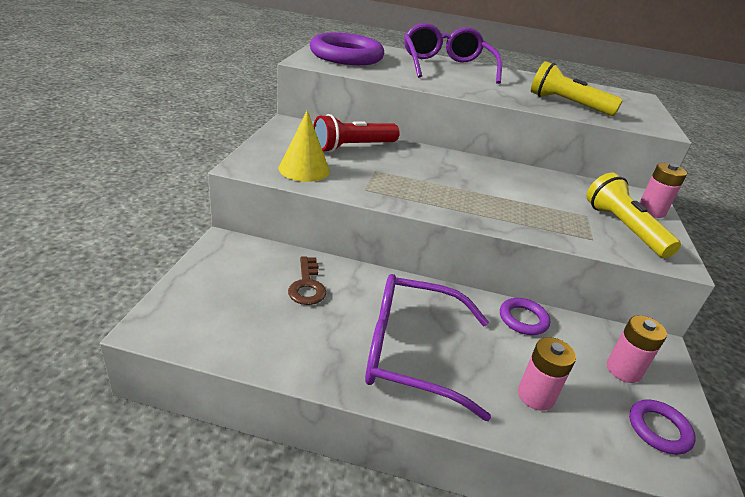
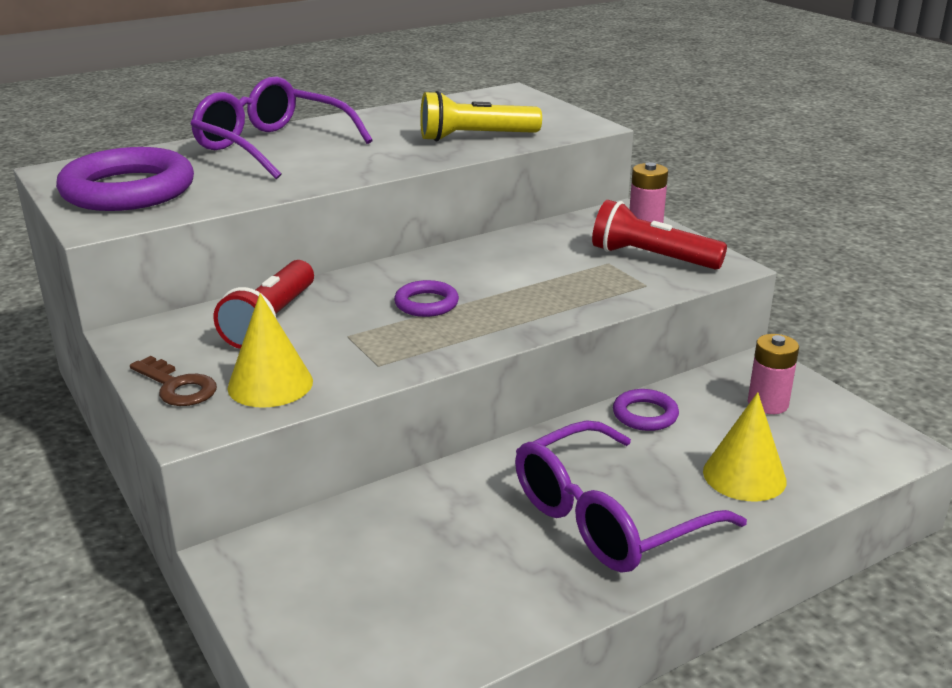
camera: 40 degrees left, 5 degrees down
brown key [288,257,326,305] -> brown key moved to [130,356,217,406]
pink battery [518,337,576,411] -> yellow cone [703,392,787,502]
yellow flashlight [586,173,681,258] -> red flashlight [592,200,727,270]
purple ring [629,400,696,455] -> purple ring moved to [394,280,459,317]

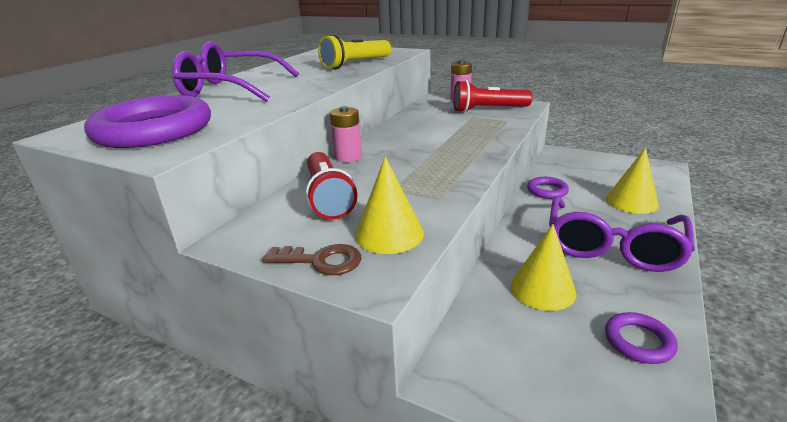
camera: 30 degrees left, 0 degrees up
purple ring [394,280,459,317] -> purple ring moved to [605,312,678,364]
pink battery [748,334,799,414] -> pink battery moved to [330,106,362,162]
none -> yellow cone [510,224,577,311]

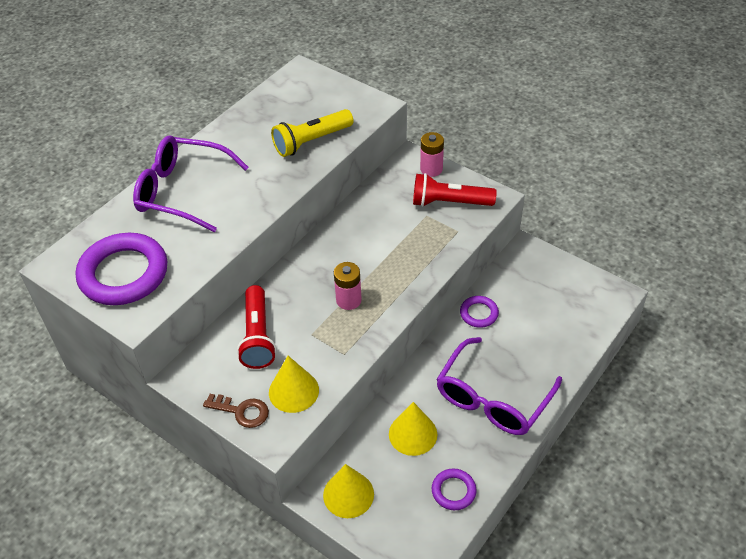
camera: 10 degrees right, 20 degrees up
pink battery [330,106,362,162] -> pink battery moved to [334,262,362,310]
yellow cone [606,148,659,214] -> yellow cone moved to [323,464,374,518]

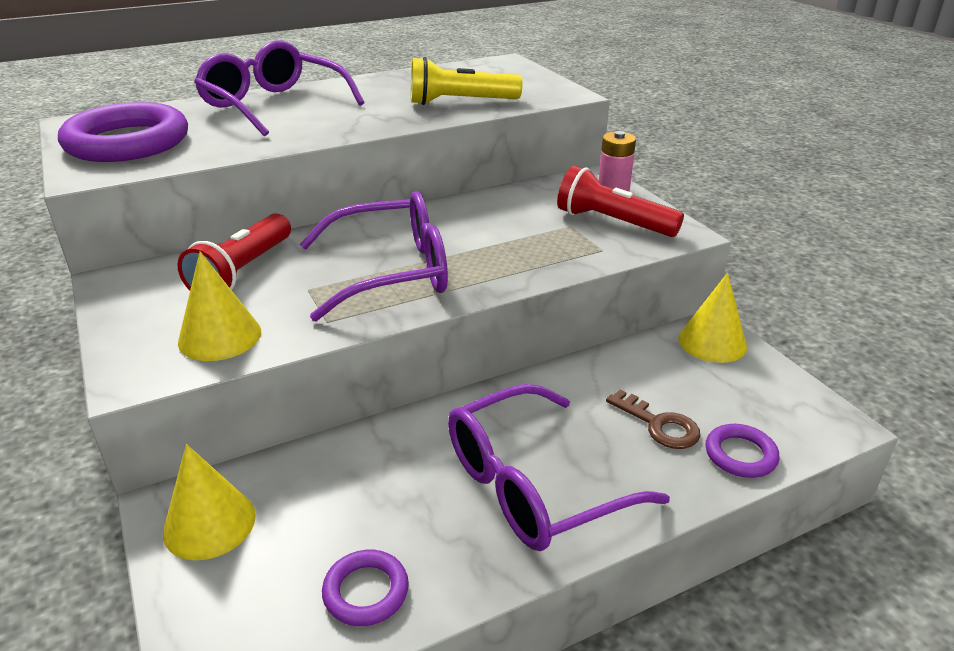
camera: 25 degrees right, 15 degrees down
brown key [203,394,269,428] -> brown key moved to [606,389,700,449]
pink battery [334,262,362,310] -> purple glasses [300,191,448,321]
yellow cone [389,402,437,456] -> yellow cone moved to [678,273,747,363]
purple ring [460,296,499,328] -> purple ring moved to [706,424,779,478]

